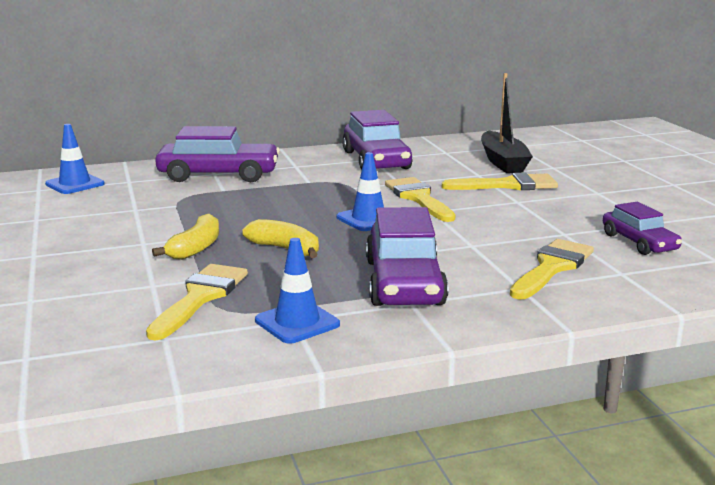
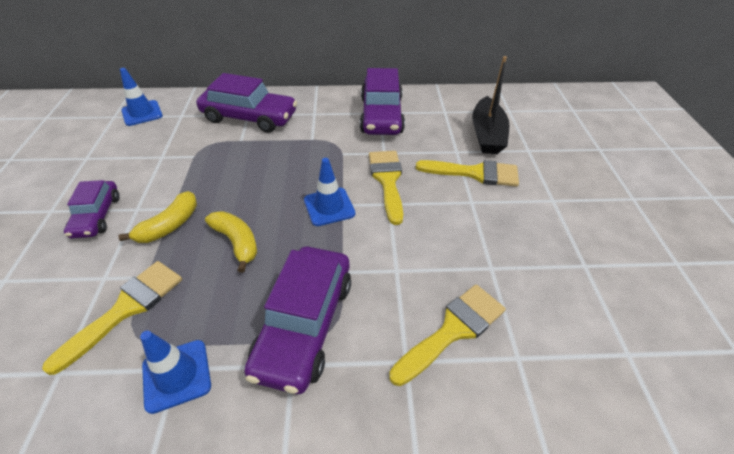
camera: 15 degrees right, 25 degrees up
purple car [603,202,682,255] -> purple car moved to [64,180,120,238]

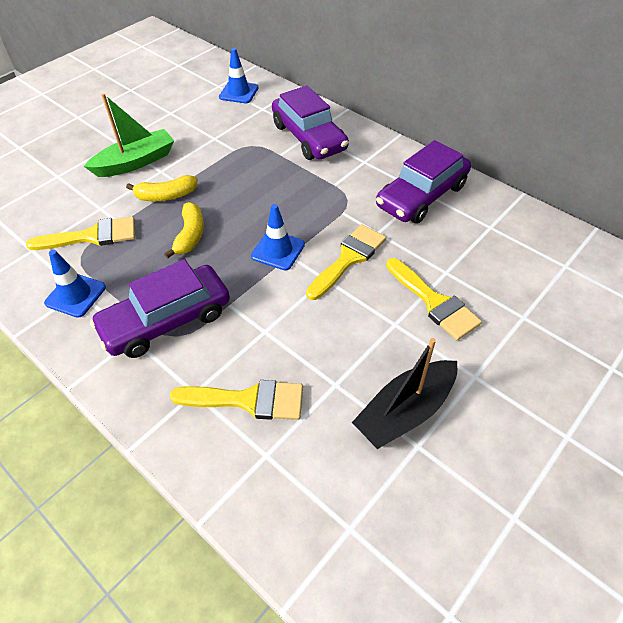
camera: 45 degrees right, 5 degrees up
purple car [64,180,120,238] -> green boat [84,93,174,177]
black boat [472,56,509,154] -> black boat moved to [352,338,457,449]

